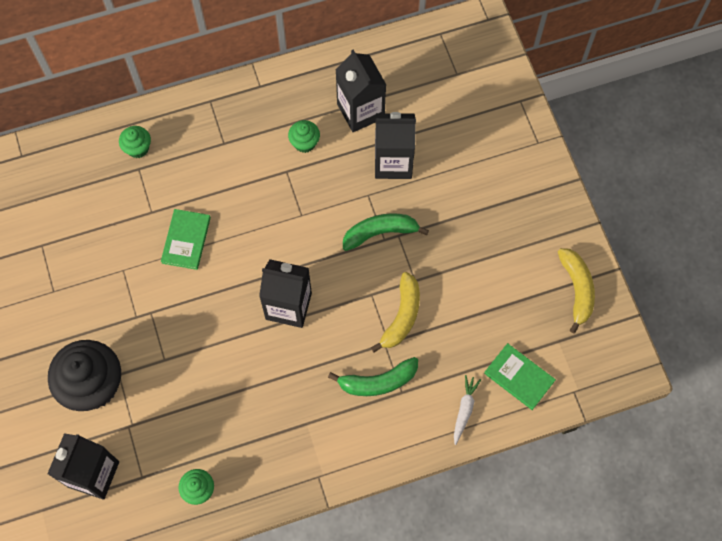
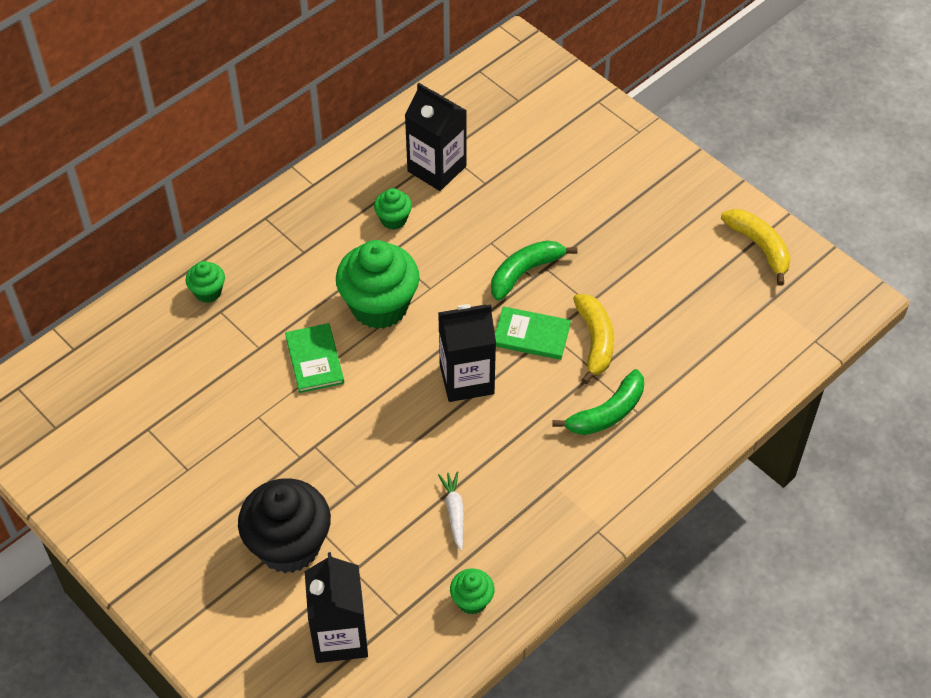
camera: 25 degrees left, 15 degrees down
black carton [375,112,416,179] -> none
white carrot [454,375,481,445] -> white carrot moved to [438,471,464,551]
green book [484,343,556,410] -> green book moved to [495,306,571,360]
none -> green cupcake [336,240,420,329]

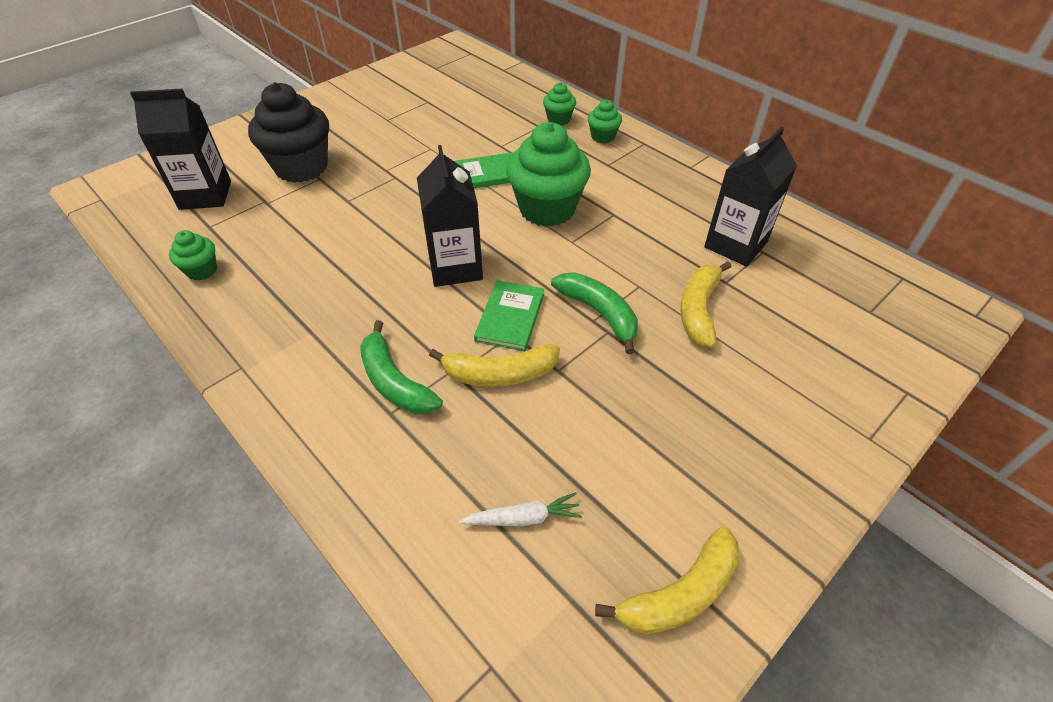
camera: 90 degrees right, 5 degrees down
green cupcake [374,188,412,230] -> green cupcake moved to [588,99,622,144]
white carrot [438,471,464,551] -> white carrot moved to [459,492,582,526]
none -> yellow banana [680,261,731,348]

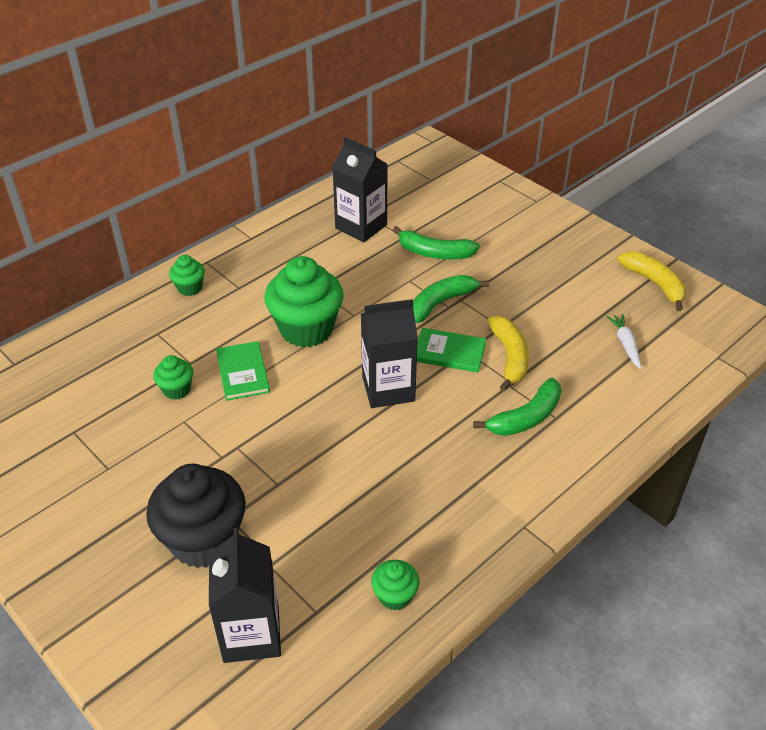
camera: 90 degrees left, 5 degrees down
green cupcake [543,82,576,125] -> green cupcake moved to [153,355,193,400]
yellow banana [680,261,731,348] -> green banana [393,226,480,259]

